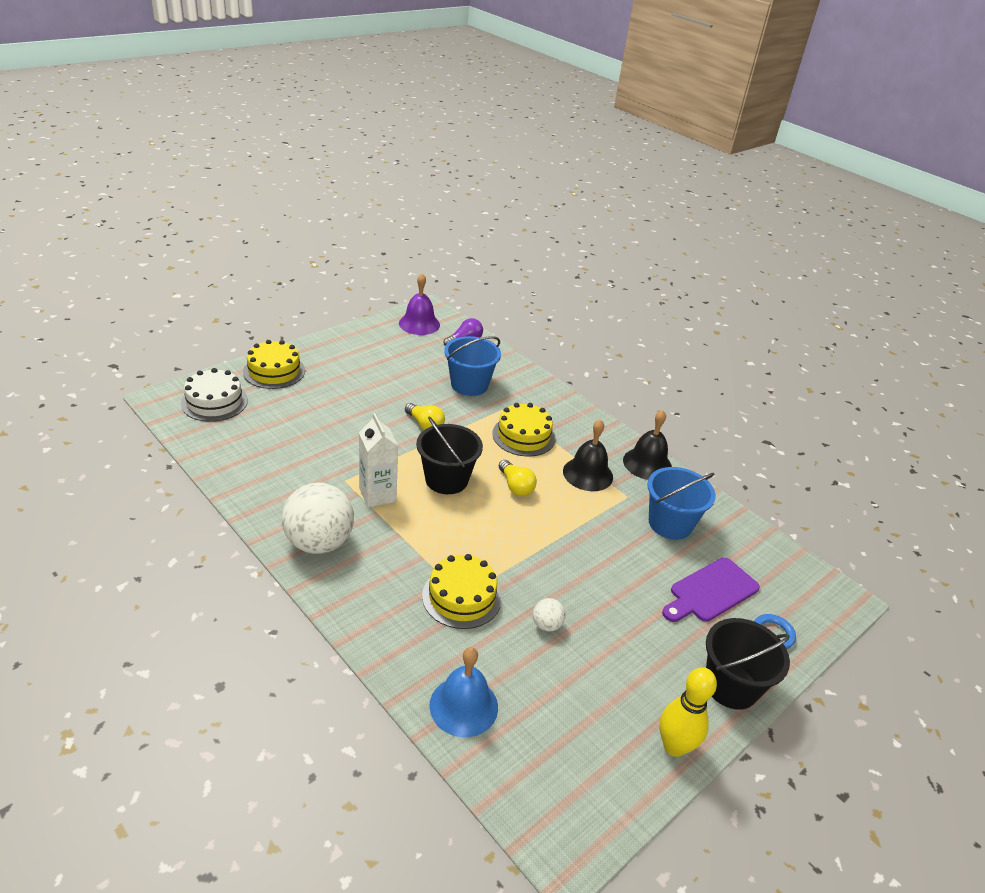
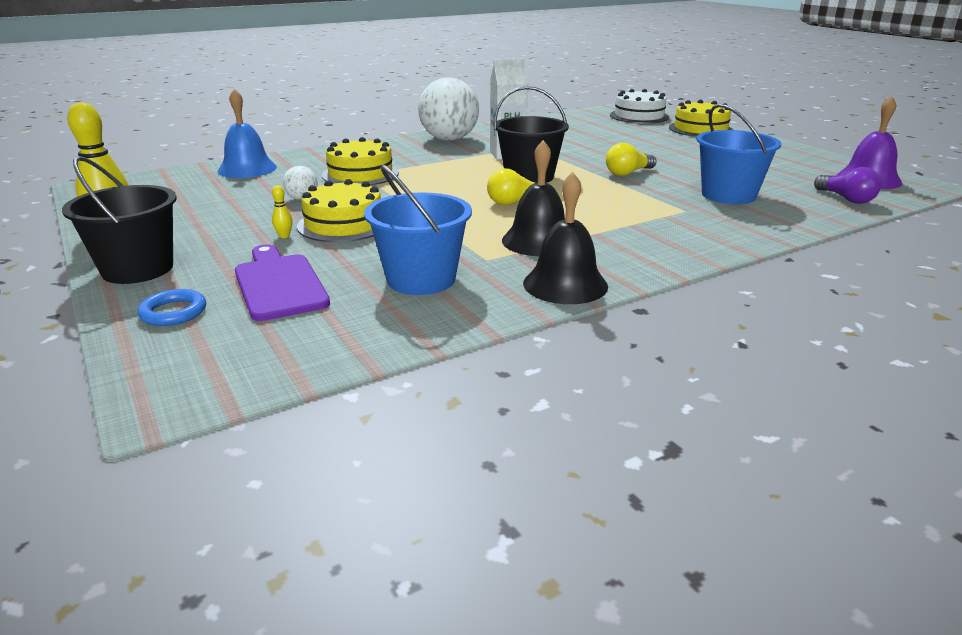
camera: 105 degrees right, 10 degrees down
yellow cake [492,403,555,457] -> yellow cake moved to [297,179,381,242]
none -> yellow bowling pin [272,185,293,238]

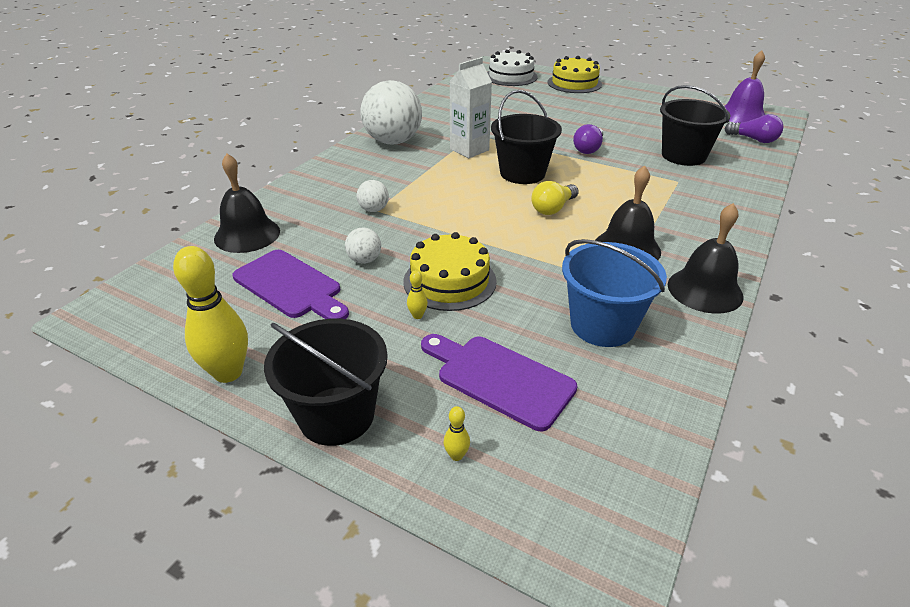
camera: 30 degrees left, 10 degrees up
blue ring [137,289,206,326] -> yellow bowling pin [443,406,470,461]
blue bell [217,89,277,178] -> black bell [214,153,280,253]
yellow cake [322,137,399,185] -> white ball [357,180,389,212]
yellow light bulb [606,143,657,176] -> purple light bulb [573,124,603,154]
blue bucket [697,104,781,204] -> black bucket [660,85,731,166]
none -> purple cutting board [233,250,349,319]

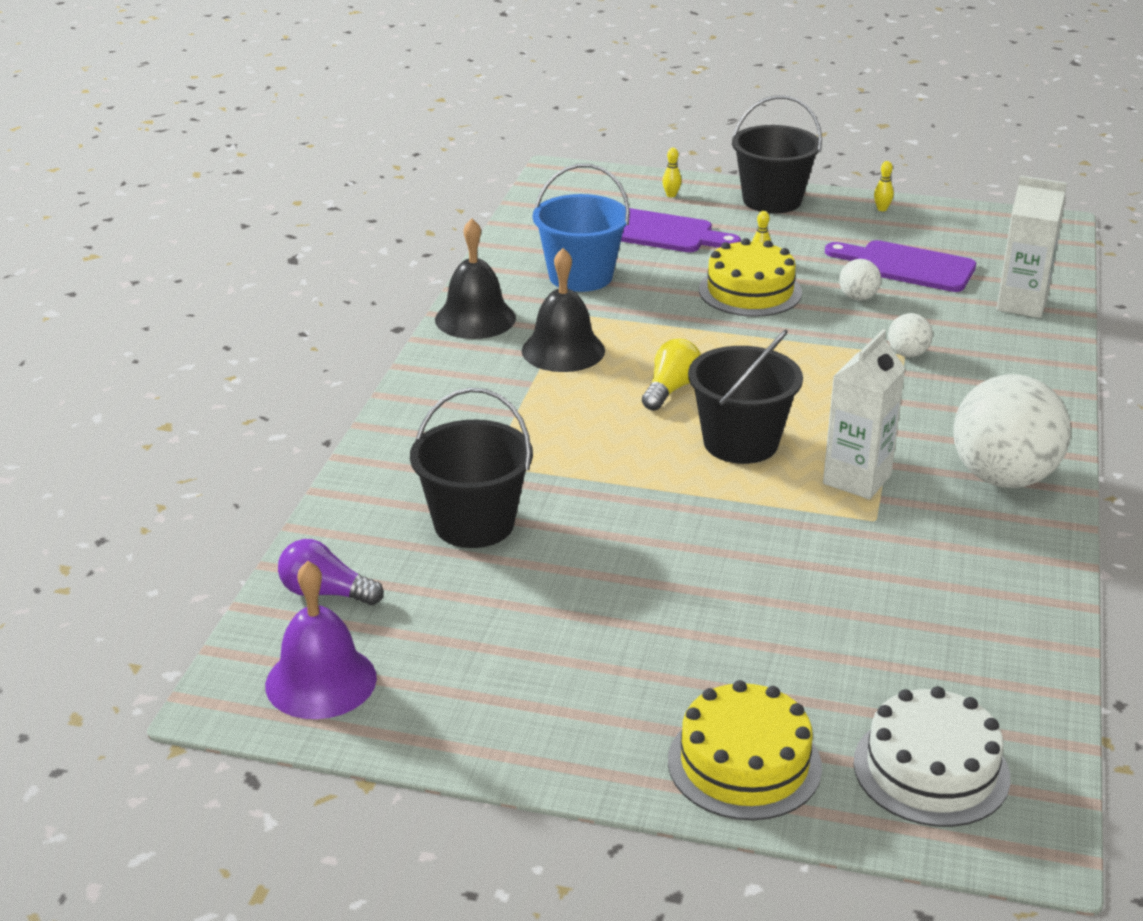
camera: 165 degrees right, 5 degrees down
yellow bowling pin [173,246,248,383] -> yellow bowling pin [874,161,894,211], size x0.41
black bell [214,153,280,253] -> white carton [997,176,1067,318]
purple light bulb [573,124,603,154] -> none

